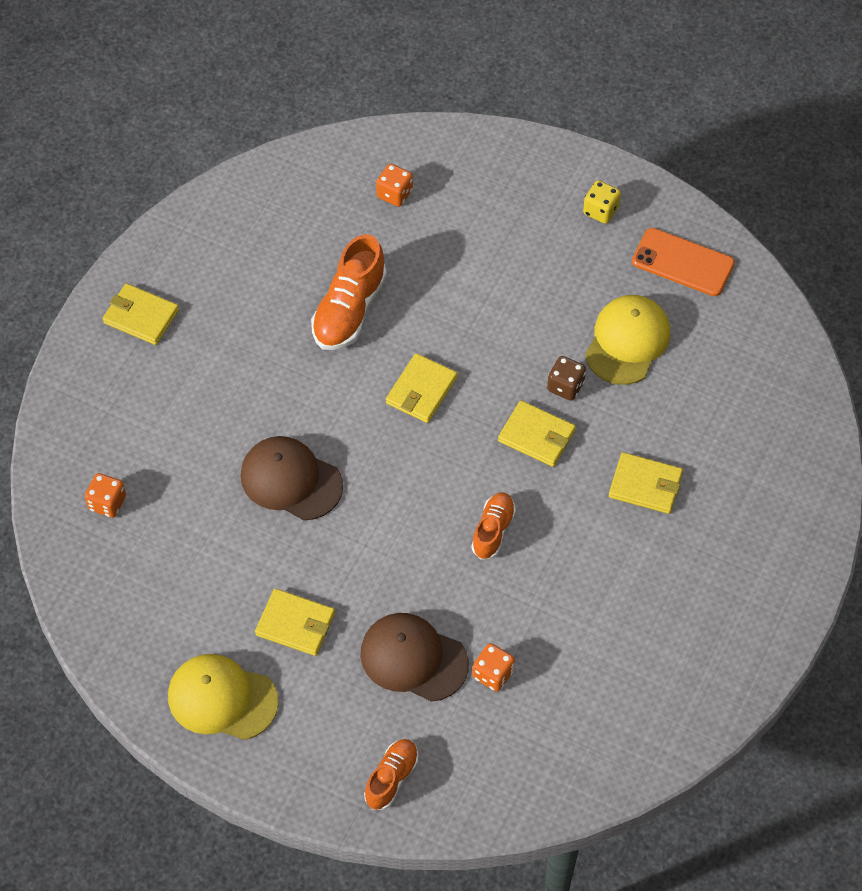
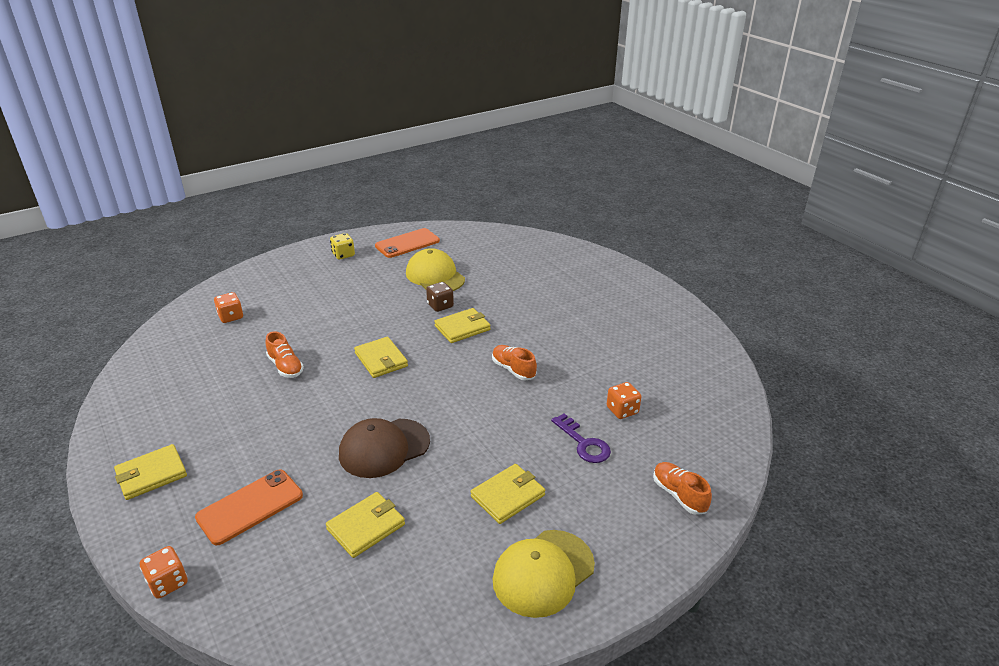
camera: 60 degrees left, 25 degrees down
orange dice [85,473,126,518] -> orange dice moved to [140,546,188,599]
orange shoe [311,234,387,350] -> orange shoe [266,331,304,378], size x0.60
brown cap [360,613,469,702] -> purple key [551,414,611,463]
yellow wallet [609,452,683,514] -> yellow wallet moved to [326,492,405,558]
none -> orange phone [195,469,303,545]

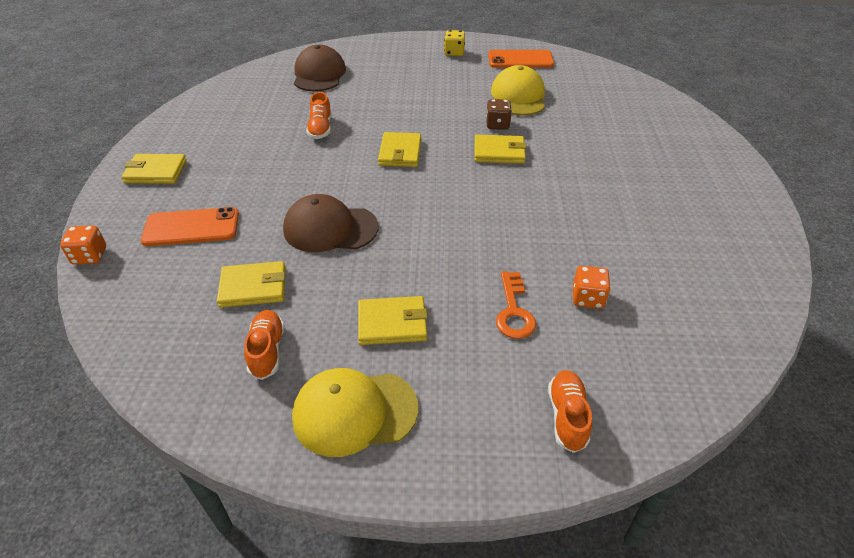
camera: 35 degrees right, 10 degrees up
orange dice [214,292,243,323] -> brown cap [294,45,346,92]
orange shoe [492,345,537,380] -> orange shoe moved to [244,310,285,380]
purple key [551,414,611,463] -> orange key [496,271,536,339]

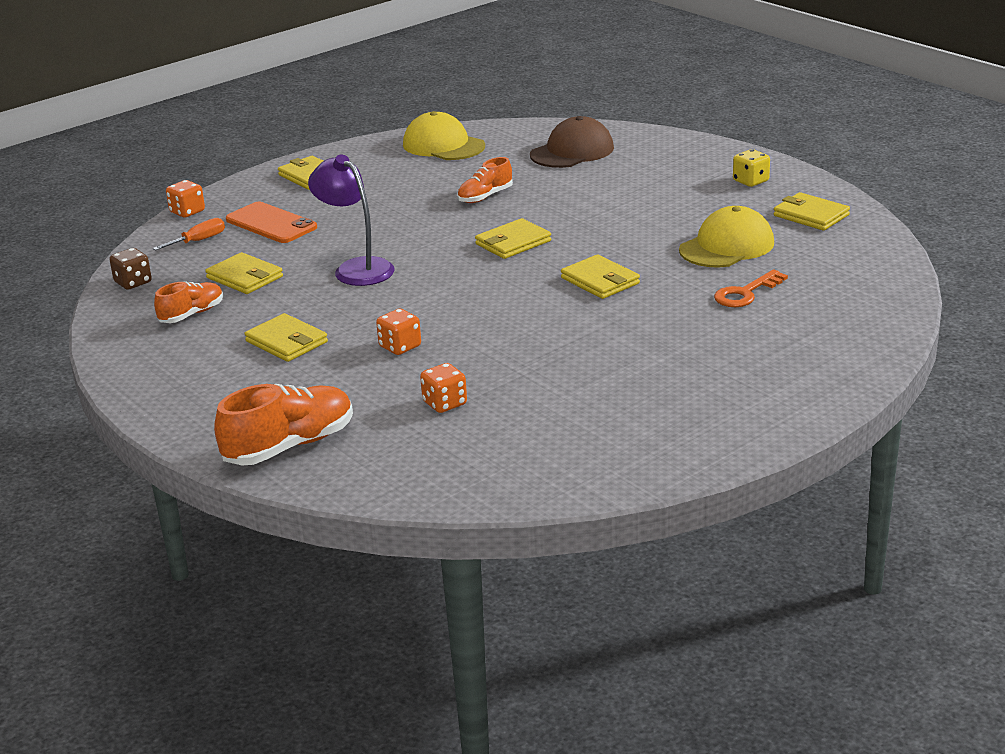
camera: 50 degrees right, 15 degrees down
brown cap [283,194,378,252] -> purple lamp [308,155,395,286]
yellow cap [292,368,418,457] -> yellow cap moved to [403,111,485,160]
brown dice [486,99,512,130] -> brown dice moved to [109,248,152,290]
orange phone [488,50,554,68] -> yellow wallet [774,192,850,231]
orange key [496,271,536,339] -> orange key moved to [714,269,788,307]
orange shoe [548,370,592,453] -> orange shoe [214,384,353,465], size x1.66
none -> orange screwdriver [153,218,225,250]
none -> orange dice [376,309,421,355]

